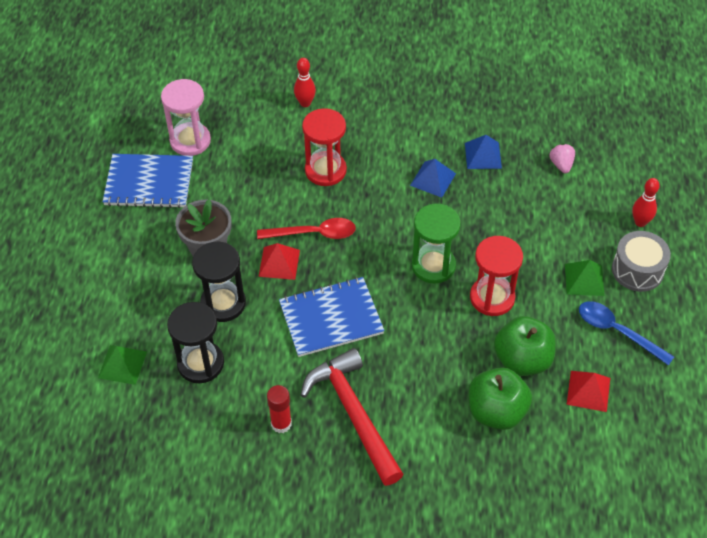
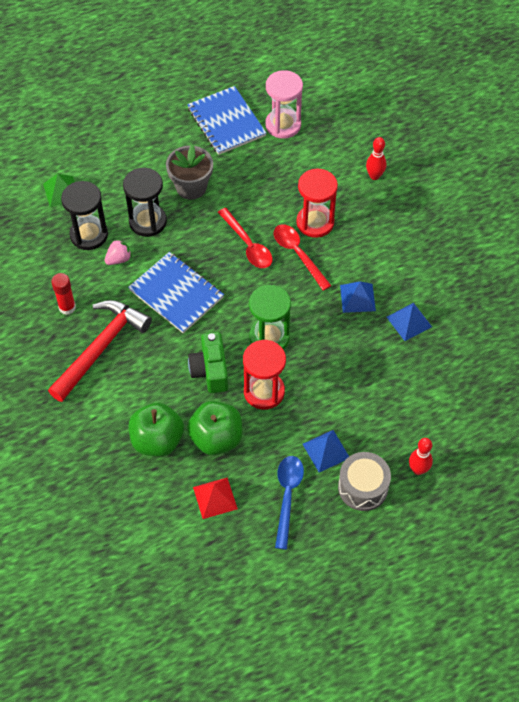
camera: 60 degrees right, 5 degrees up
red pyramid [258,243,300,280] -> none
pink strawberry [549,143,575,173] -> pink strawberry moved to [105,239,132,265]
green pyramid [565,260,605,296] -> blue pyramid [303,430,349,473]
none -> green camera [188,332,228,393]
none -> red spoon [274,225,332,291]

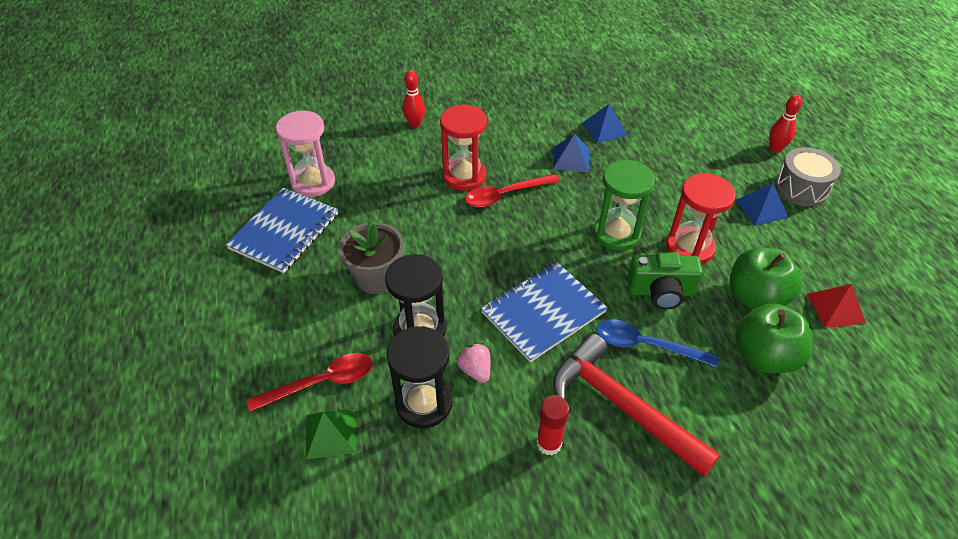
camera: 80 degrees left, 10 degrees down
blue notebook [187,86,266,155] -> blue notebook turned 45 degrees counterclockwise [225,188,338,273]
red spoon [218,208,273,268] -> red spoon moved to [247,353,373,412]
blue spoon [275,456,304,549] -> blue spoon moved to [596,319,719,367]

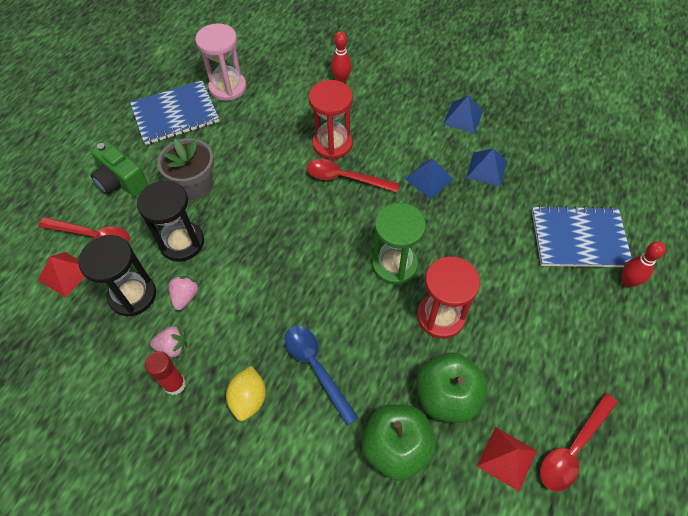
camera: 40 degrees right, 10 degrees up
green pyramid [306,409,356,460] -> red pyramid [38,252,85,298]
blue notebook [481,262,608,363] -> blue notebook moved to [532,205,632,267]
red hammer [553,333,720,477] -> yellow lemon [226,366,266,421]
green camera [627,252,703,309] -> green camera moved to [91,141,149,197]
blue pyramid [736,183,789,226] -> blue pyramid moved to [443,96,483,133]
grey drum [775,147,841,206] -> none
none -> pink strawberry [150,326,187,357]
none -> red spoon [540,393,618,492]

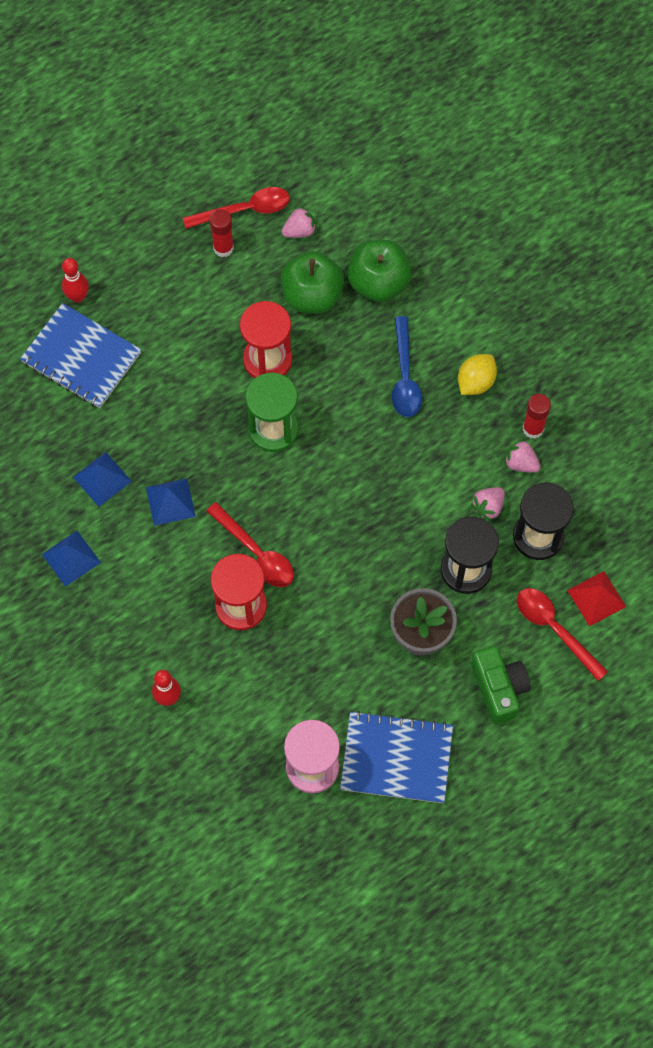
camera: 150 degrees left, 10 degrees up
red pyramid [477,427,537,492] -> pink strawberry [282,206,316,238]
none -> red glue stick [209,209,234,257]

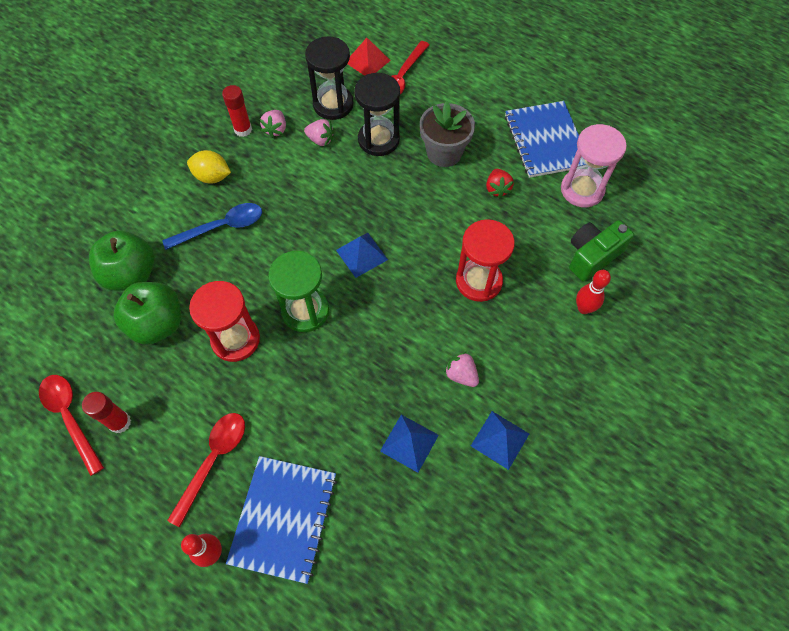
camera: 110 degrees left, 5 degrees down
blue pyramid [146,479,196,526] -> blue pyramid moved to [336,233,388,278]
red spoon [206,502,294,587] -> red spoon moved to [167,413,245,528]
pink strawberry [282,206,316,238] -> pink strawberry moved to [444,352,479,387]
green camera [471,646,531,724] -> green camera moved to [569,220,634,282]
none -> red strawberry [486,169,514,199]

